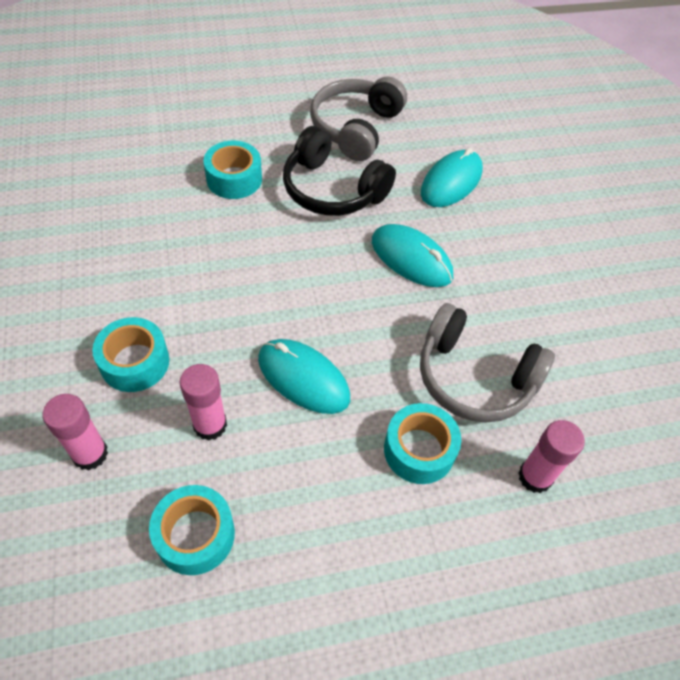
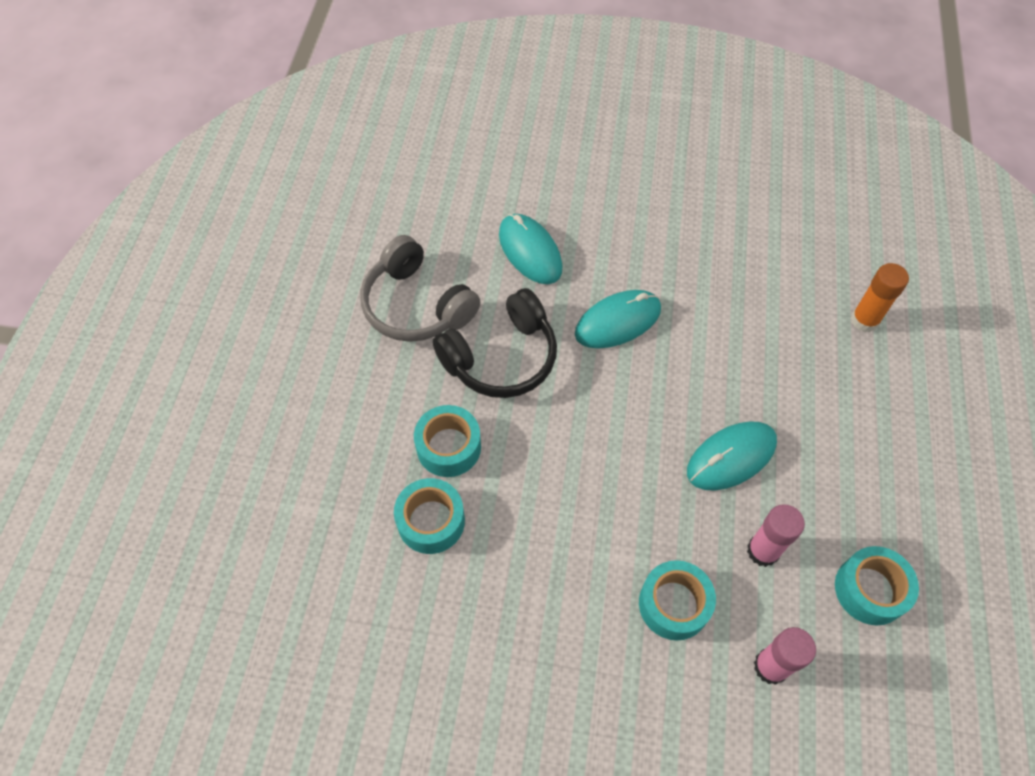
camera: 65 degrees left, 5 degrees up
turquoise tape [384,403,461,484] -> turquoise tape moved to [394,478,465,554]
grey headphones [420,303,555,423] -> none
pink glue stick [518,420,585,493] -> orange glue stick [851,263,909,332]

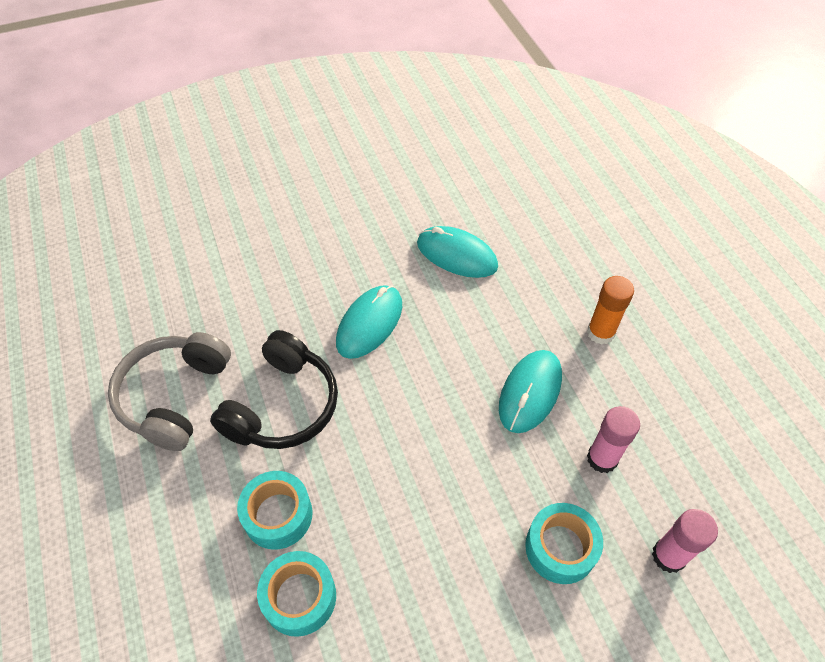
camera: 30 degrees left, 5 degrees down
grey headphones [360,235,480,342] -> grey headphones turned 90 degrees clockwise [108,332,231,451]
turquoise mouse [499,214,562,284] -> turquoise mouse moved to [417,226,498,278]
turquoise tape [835,546,919,626] -> none
orange glue stick [851,263,909,332] -> orange glue stick moved to [587,276,634,345]

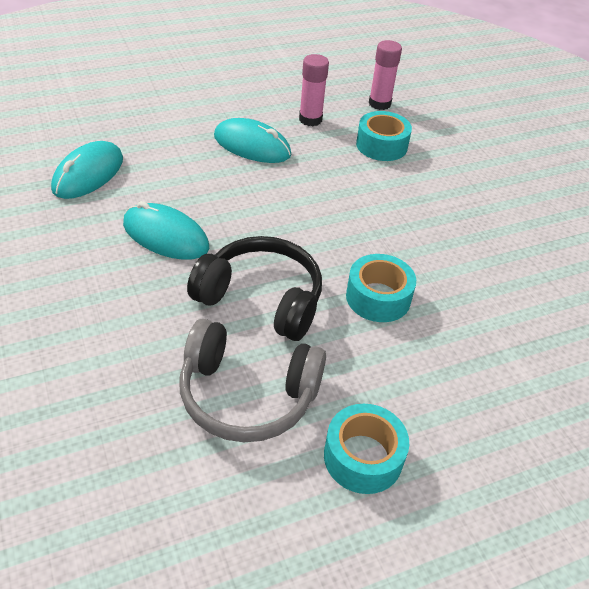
camera: 95 degrees left, 10 degrees down
turquoise tape [257,551,336,637] -> turquoise tape moved to [324,404,409,494]
orange glue stick [587,276,634,345] -> none

